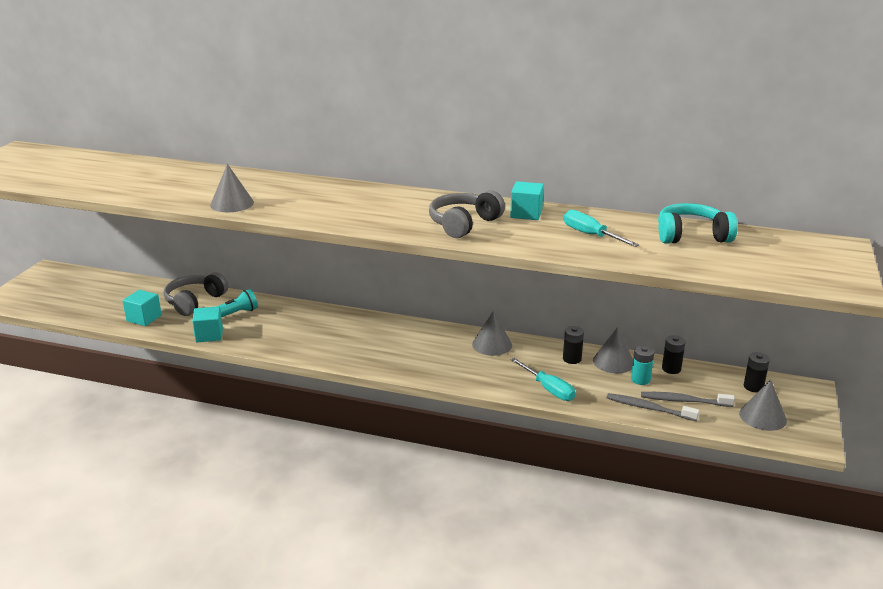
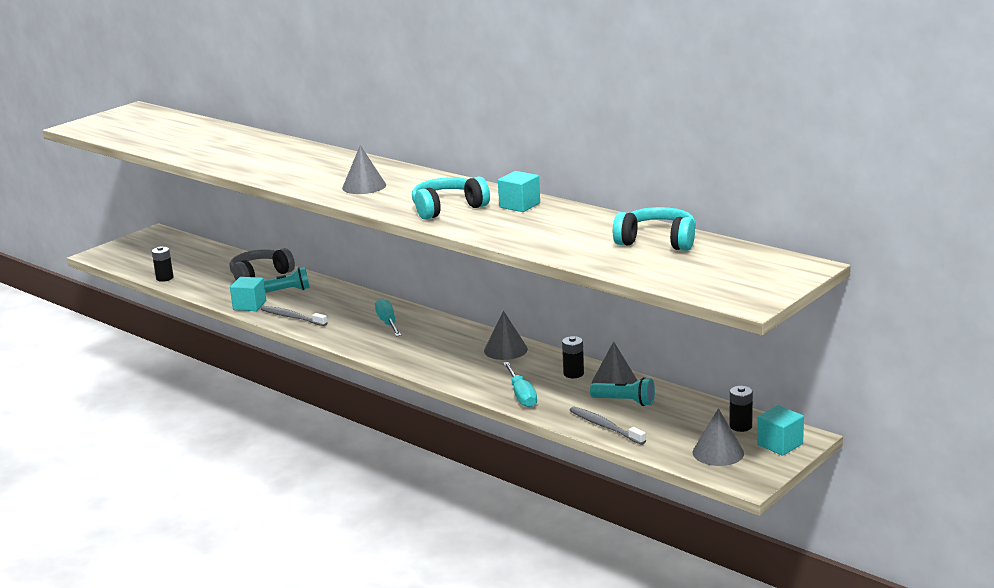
camera: 25 degrees right, 5 degrees down
turquoise cube [122,290,162,326] -> turquoise cube moved to [757,405,804,456]
grey cone [210,164,254,212] -> grey cone moved to [342,145,386,194]
grey headphones [429,190,505,238] -> turquoise headphones [412,176,490,220]
turquoise screwdriver [564,210,639,247] -> turquoise screwdriver moved to [375,298,401,337]
turquoise battery [631,345,654,385] -> turquoise flashlight [590,377,655,406]
grey toothbrush [641,392,735,407] -> grey toothbrush moved to [261,306,328,326]
black battery [662,335,685,374] -> black battery moved to [152,246,174,282]

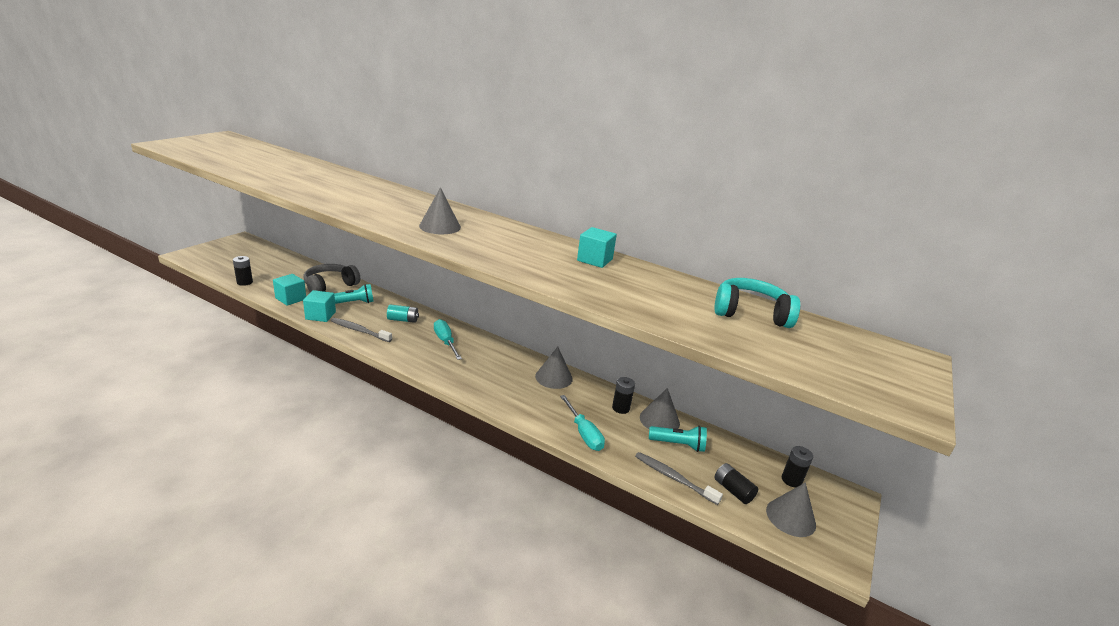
camera: 15 degrees left, 5 degrees up
turquoise headphones [412,176,490,220] -> none
turquoise cube [757,405,804,456] -> turquoise cube moved to [273,274,306,306]
none -> turquoise battery [387,304,419,323]
none -> black battery [714,463,758,504]

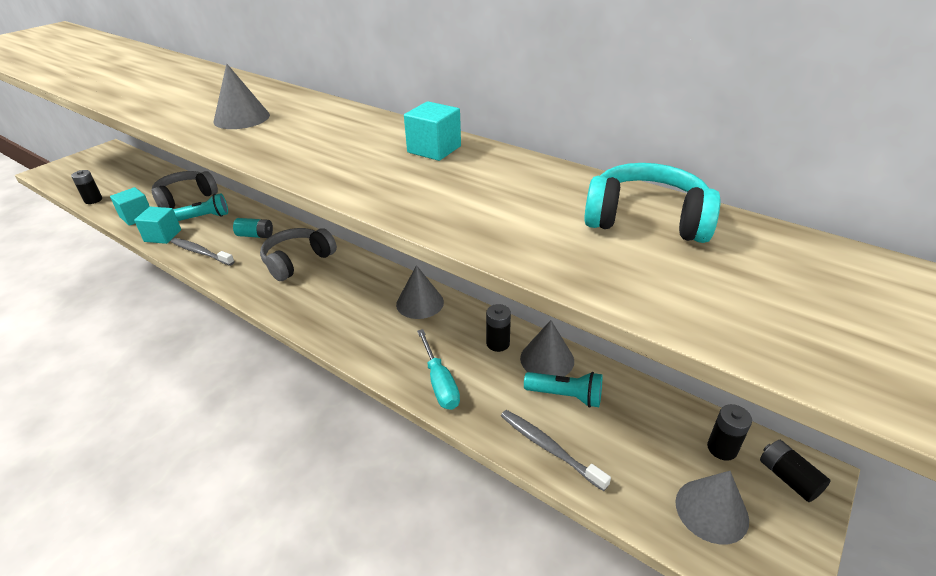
camera: 10 degrees right, 10 degrees up
turquoise screwdriver [434,319,462,360] -> grey headphones [260,228,337,281]
black battery [714,463,758,504] -> black battery moved to [760,440,831,502]

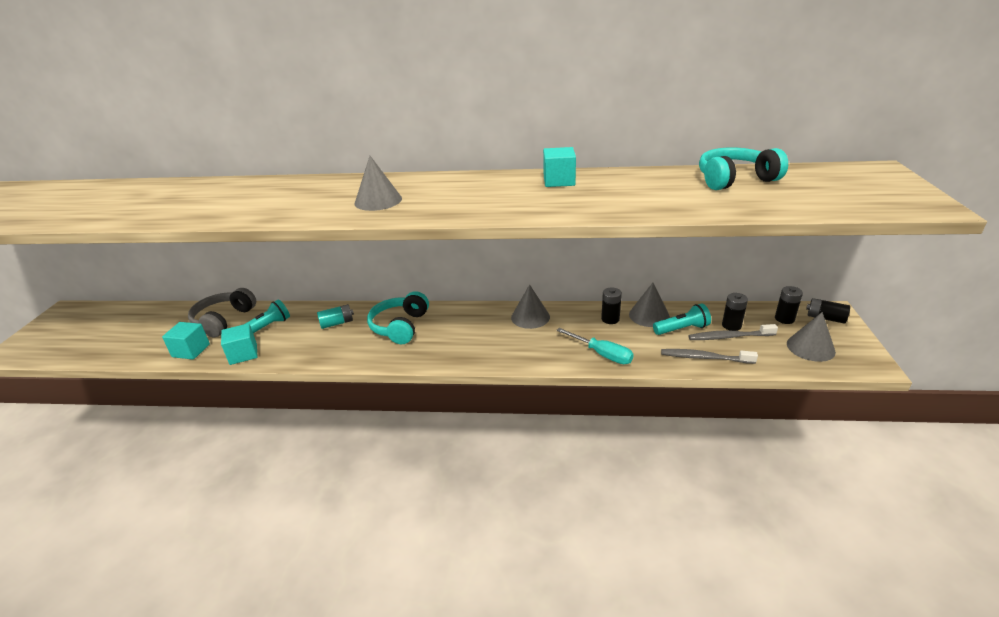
camera: 30 degrees left, 5 degrees down
black battery [71,170,102,204] -> black battery moved to [722,293,748,331]
grey toothbrush [171,238,235,266] -> grey toothbrush moved to [688,324,778,340]
grey headphones [260,228,337,281] -> turquoise headphones [367,291,429,344]

